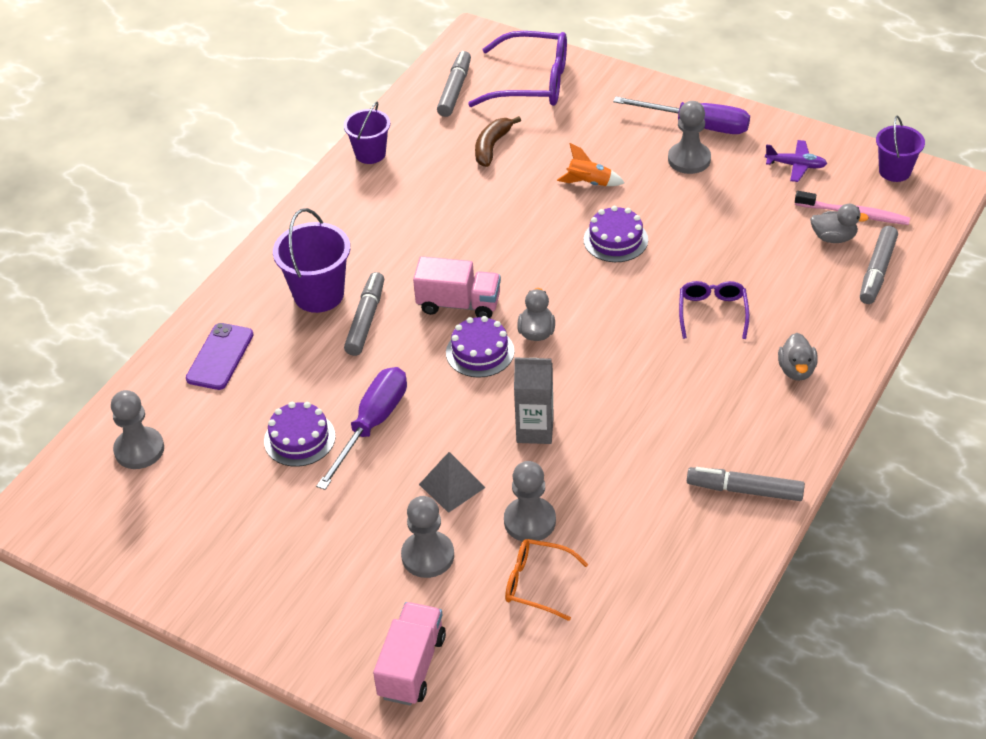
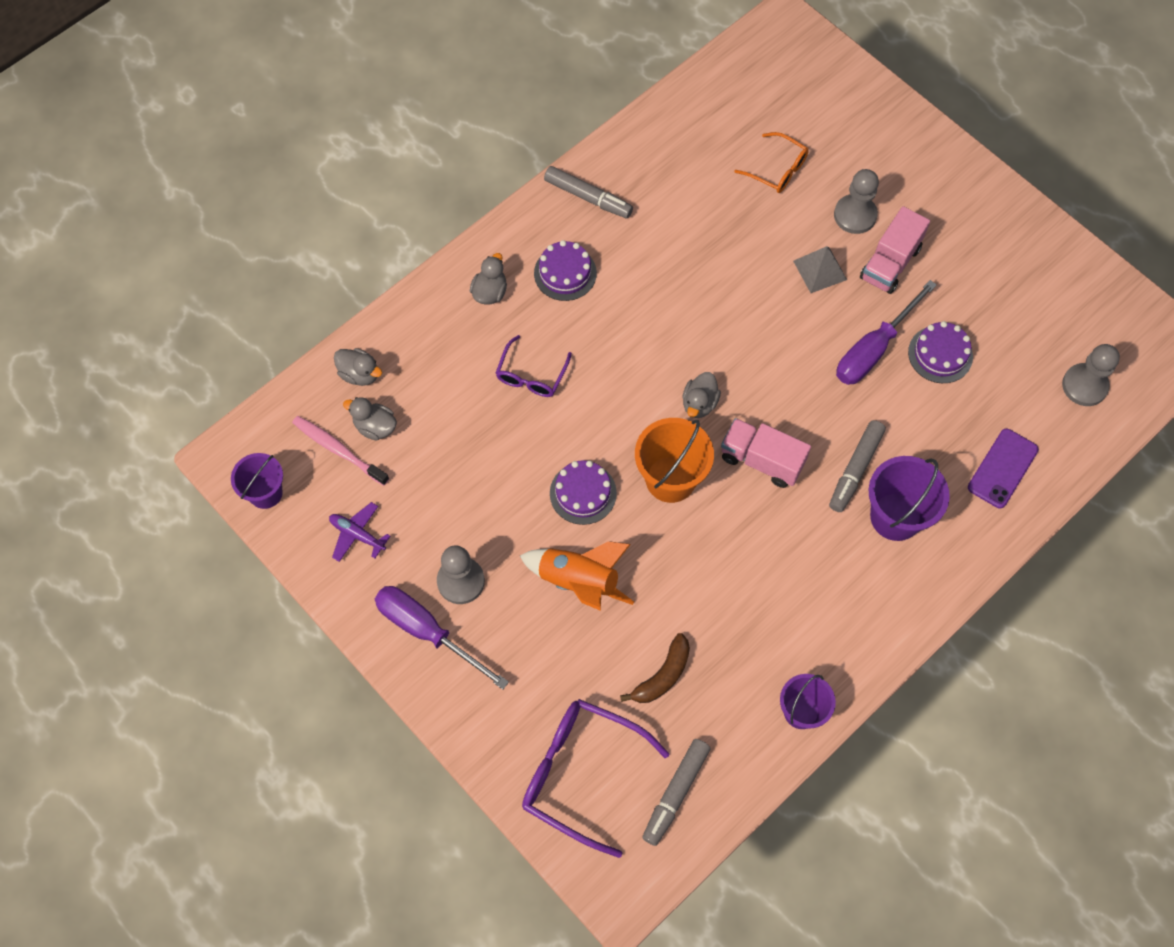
camera: 165 degrees left, 20 degrees up
pink truck [373,602,446,706] -> pink truck moved to [860,206,930,294]
purple cake [446,316,514,378] -> purple cake moved to [534,240,597,301]
grey pawn [504,461,556,542] -> none
grey carton [514,358,554,444] -> none
orange rocket [557,143,625,186] -> orange rocket [520,541,634,611], size x1.66
grey marker [860,226,898,304] -> grey duck [334,348,382,386]
none -> orange bucket [635,418,714,503]

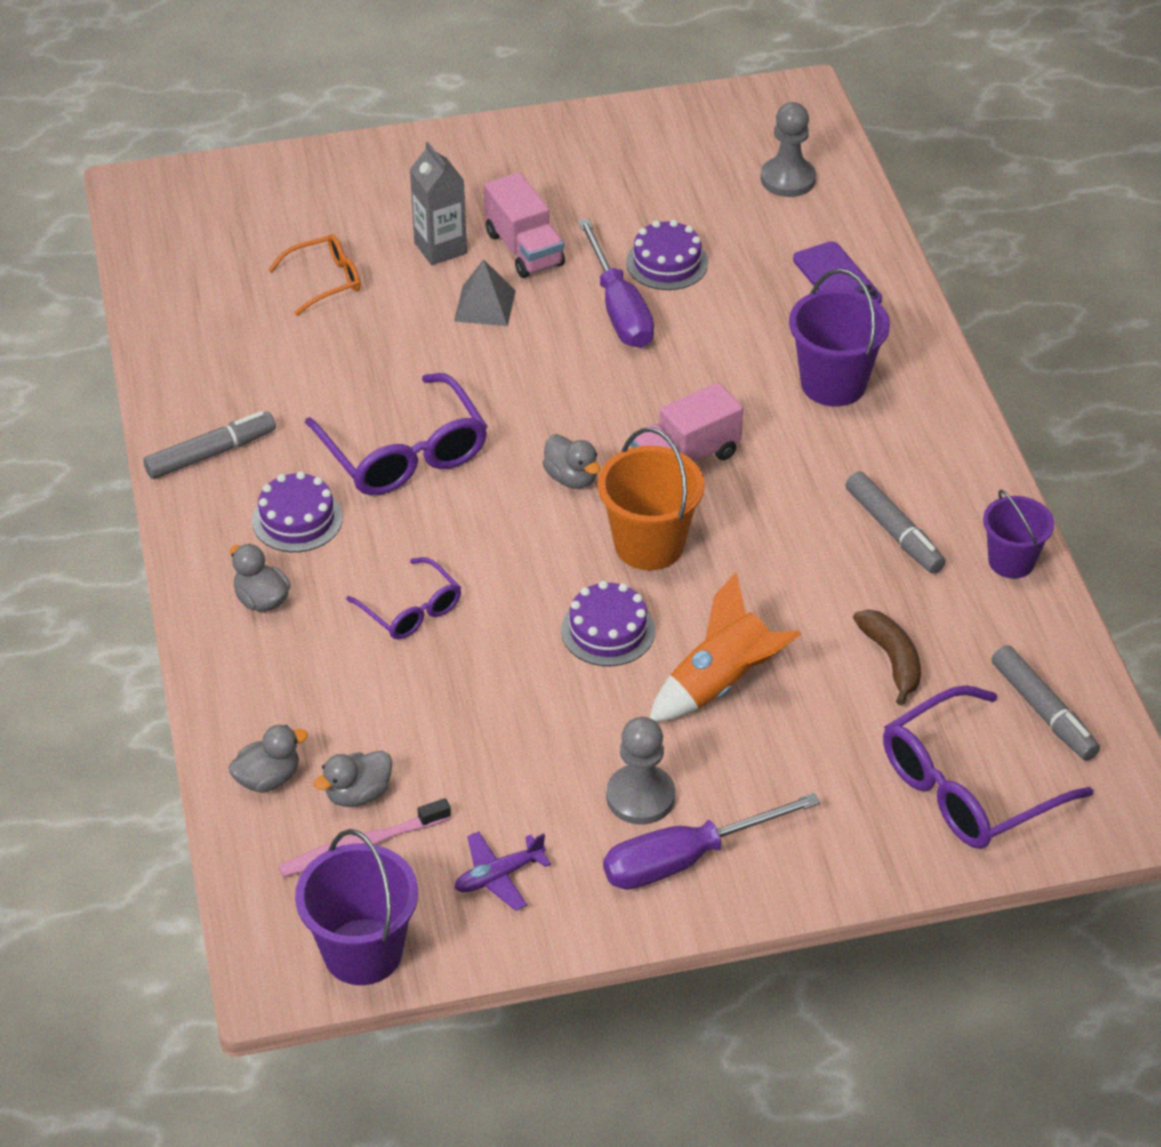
camera: 60 degrees left, 20 degrees down
purple bucket [231,453,283,509] -> purple bucket [295,829,418,985], size x1.51
grey marker [829,420,886,512] -> grey marker moved to [845,471,946,574]
grey pawn [834,169,879,234] -> grey carton [410,142,467,265]
none -> purple glasses [305,373,488,495]

